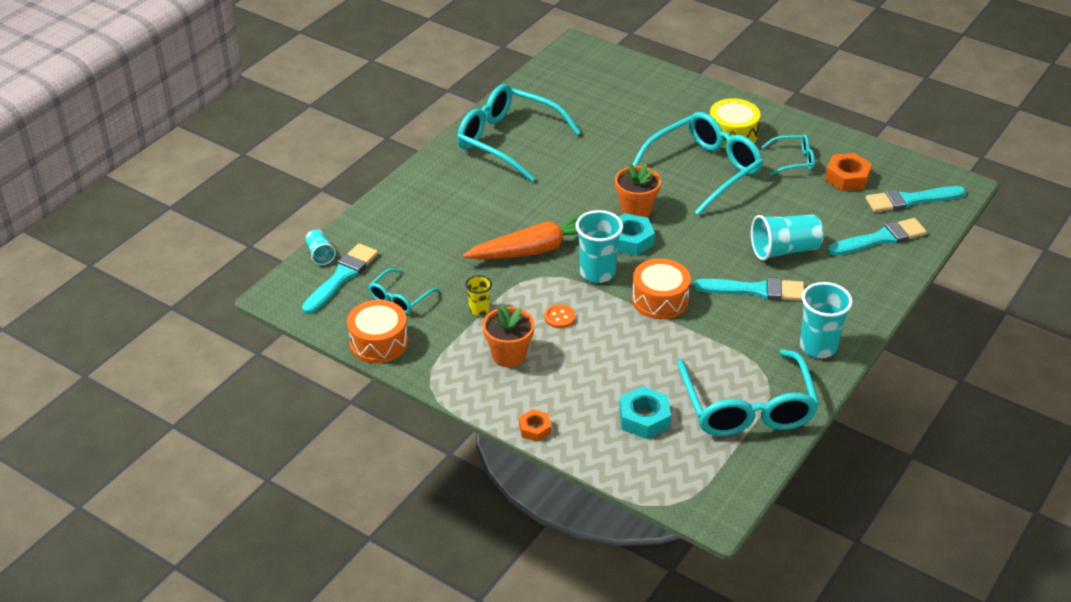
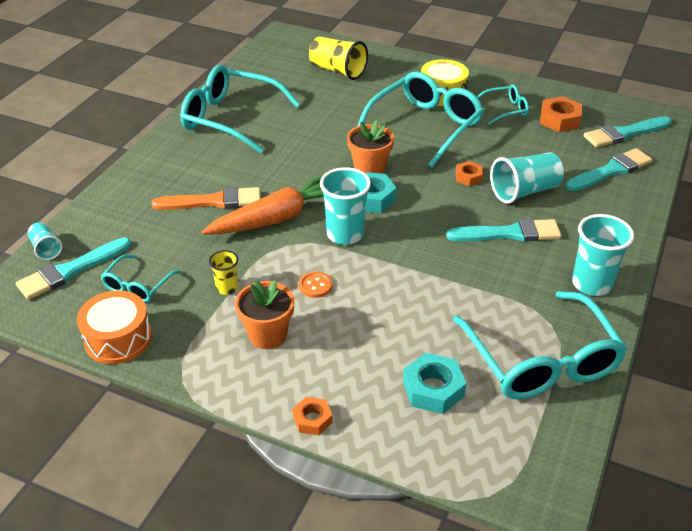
camera: 10 degrees left, 0 degrees up
turquoise brush [302,243,378,314] -> turquoise brush turned 150 degrees counterclockwise [16,237,131,300]
orange drum [632,258,691,319] -> none
none -> orange brush [152,187,261,210]
none -> yellow cup [309,36,368,80]
none -> orange nut [456,161,483,186]

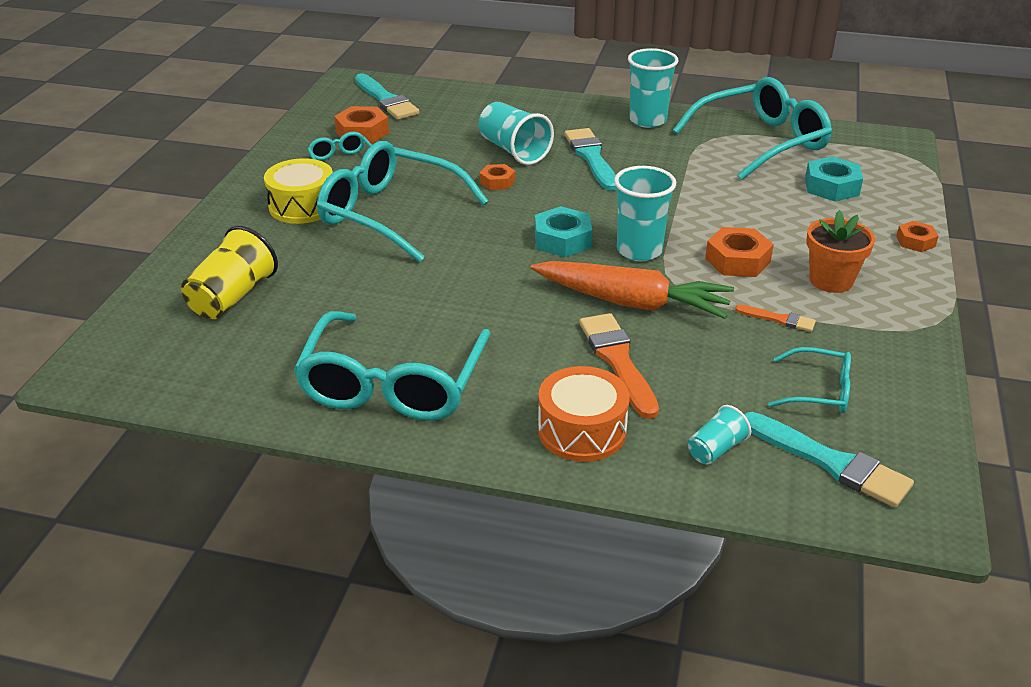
camera: 100 degrees left, 5 degrees down
turquoise cup [28,222,62,260] -> turquoise cup moved to [688,405,751,465]
orange drum [77,290,152,364] -> orange drum moved to [538,366,629,462]
orange carrot [202,174,324,235] -> orange carrot turned 150 degrees clockwise [531,261,734,319]
yellow cup [209,250,238,295] -> orange brush [735,305,816,332]
orange button [299,272,332,298] -> orange nut [705,227,774,277]
orange flower pot [347,120,394,174] -> none
turquoise brush [566,148,653,191] -> none

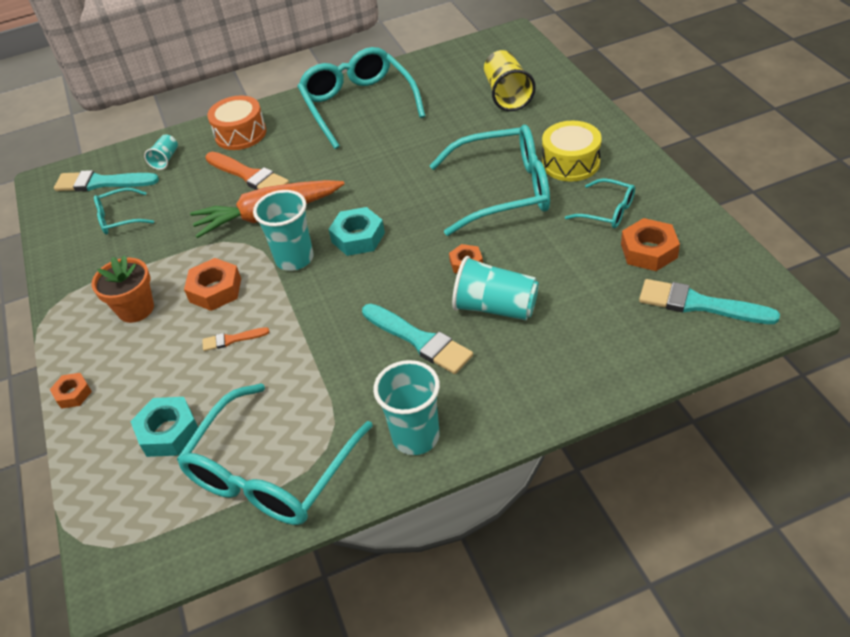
camera: 150 degrees right, 10 degrees up
orange brush [735,305,816,332] -> orange brush moved to [202,327,269,351]

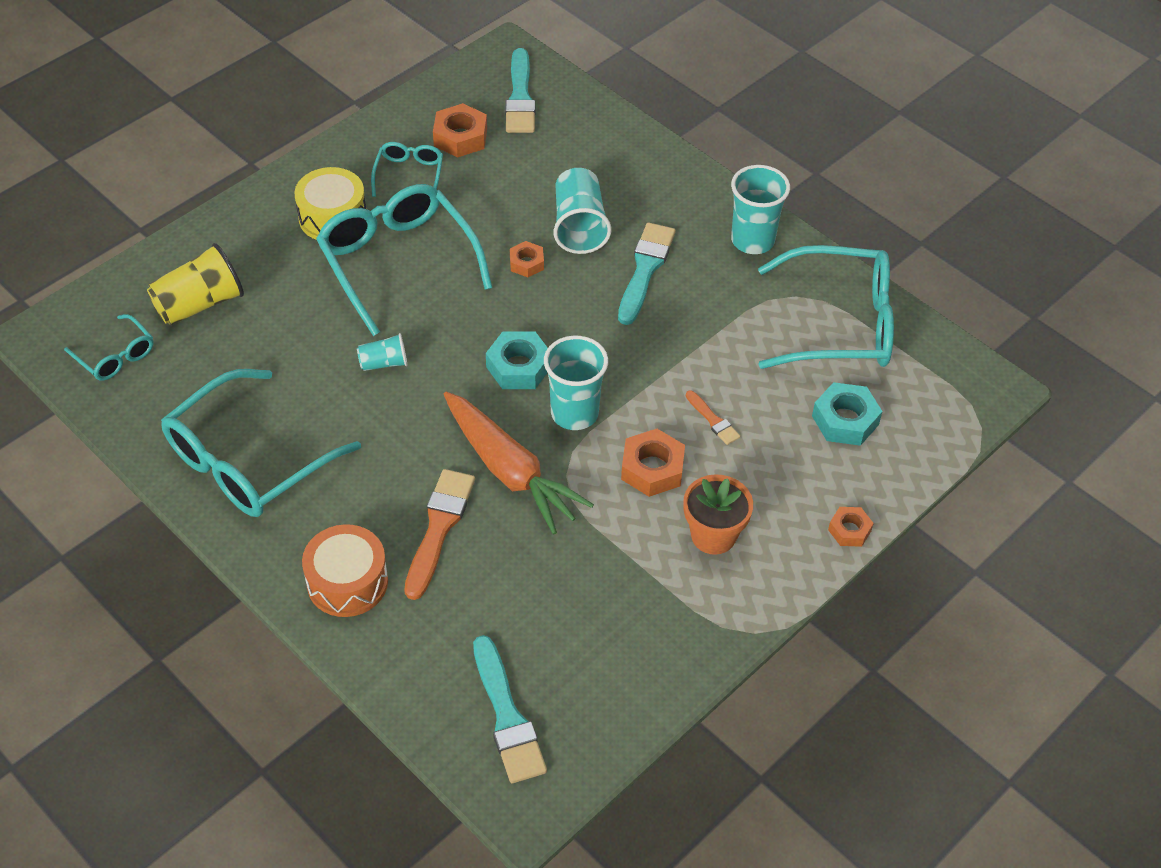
camera: 120 degrees left, 5 degrees up
turquoise glasses [94,188,154,234] -> turquoise glasses moved to [64,314,154,381]
turquoise cup [144,135,178,170] -> turquoise cup moved to [357,333,407,371]

